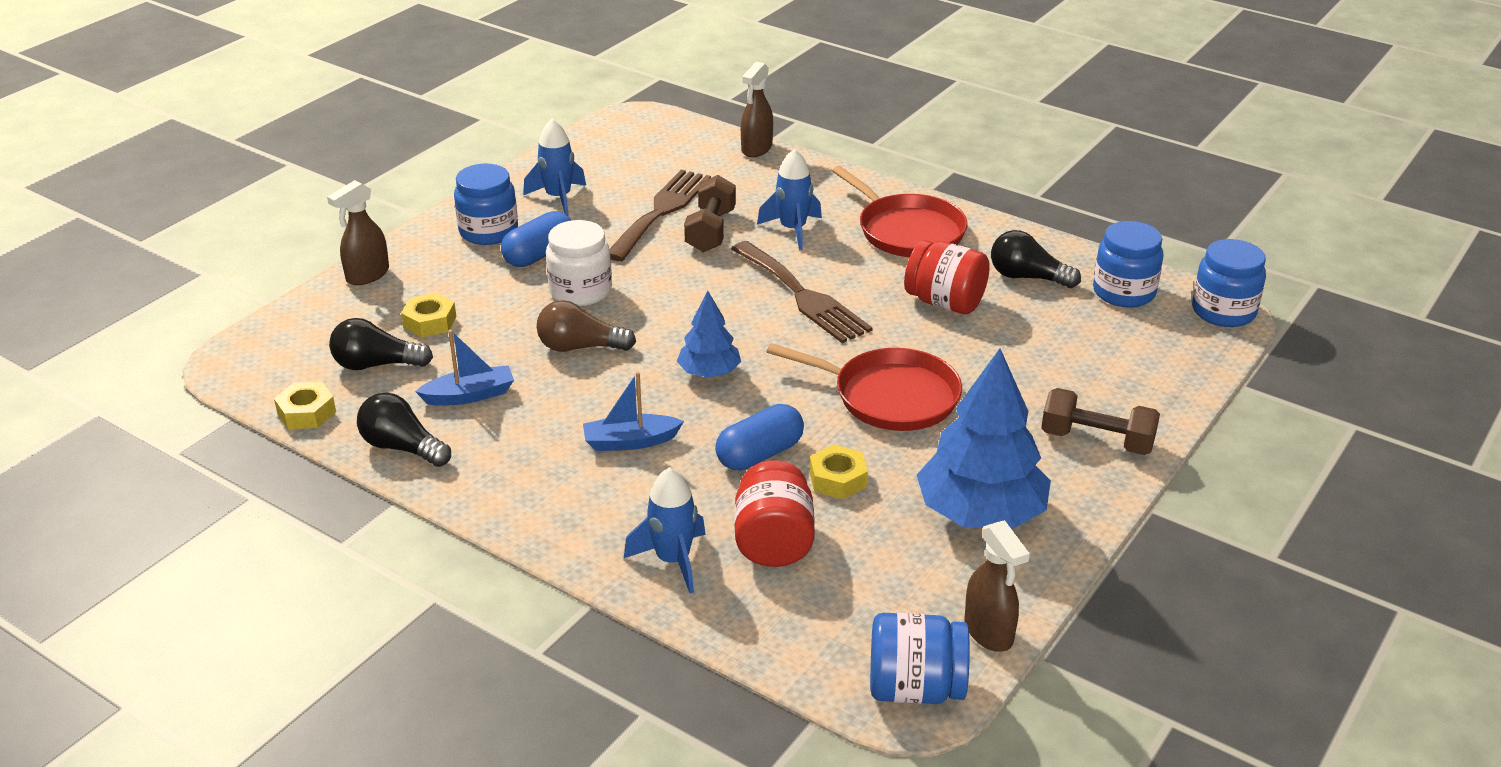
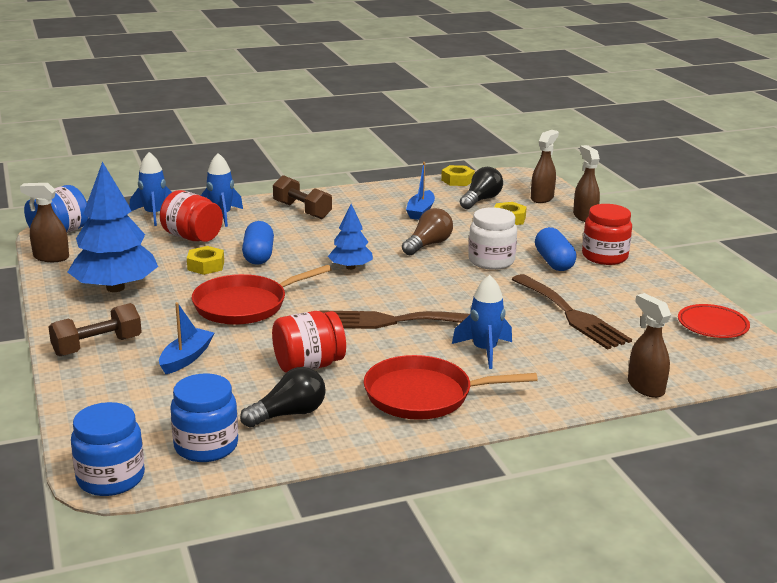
camera: 125 degrees right, 10 degrees down
black light bulb [357,393,451,467] -> none
blue jar [454,164,518,245] -> red jar [582,204,632,265]
blue rocket [523,119,586,216] -> blue rocket moved to [130,152,172,226]
blue boat [583,372,684,451] -> blue boat moved to [159,302,214,374]
brown dumbbell [684,175,736,252] -> brown dumbbell moved to [273,175,332,219]
none -> brown spray bottle [531,130,559,203]
none -> red plate [678,304,750,338]

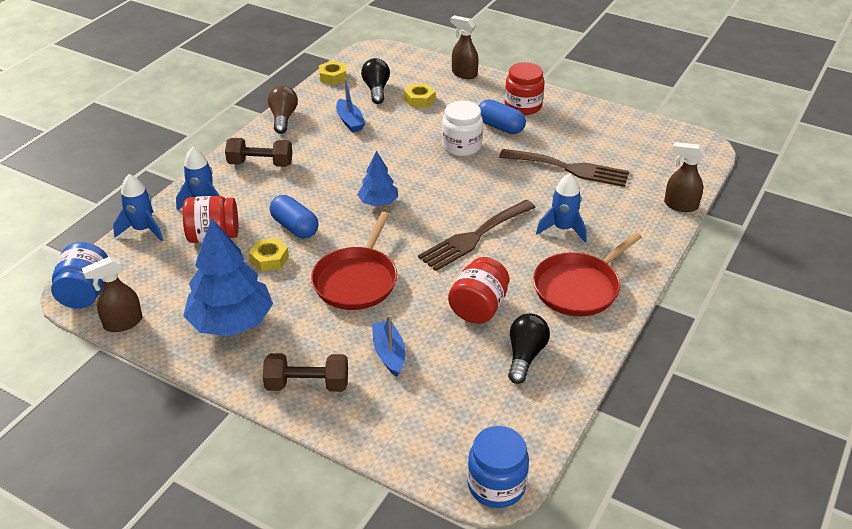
camera: 40 degrees left, 15 degrees up
brown dumbbell [49,303,142,356] -> brown dumbbell turned 75 degrees clockwise [263,353,348,392]
blue jar [170,373,238,462] -> none
brown light bulb [402,208,453,255] -> brown light bulb moved to [268,85,298,134]
brown spray bottle [531,130,559,203] -> none
red plate [678,304,750,338] -> none

